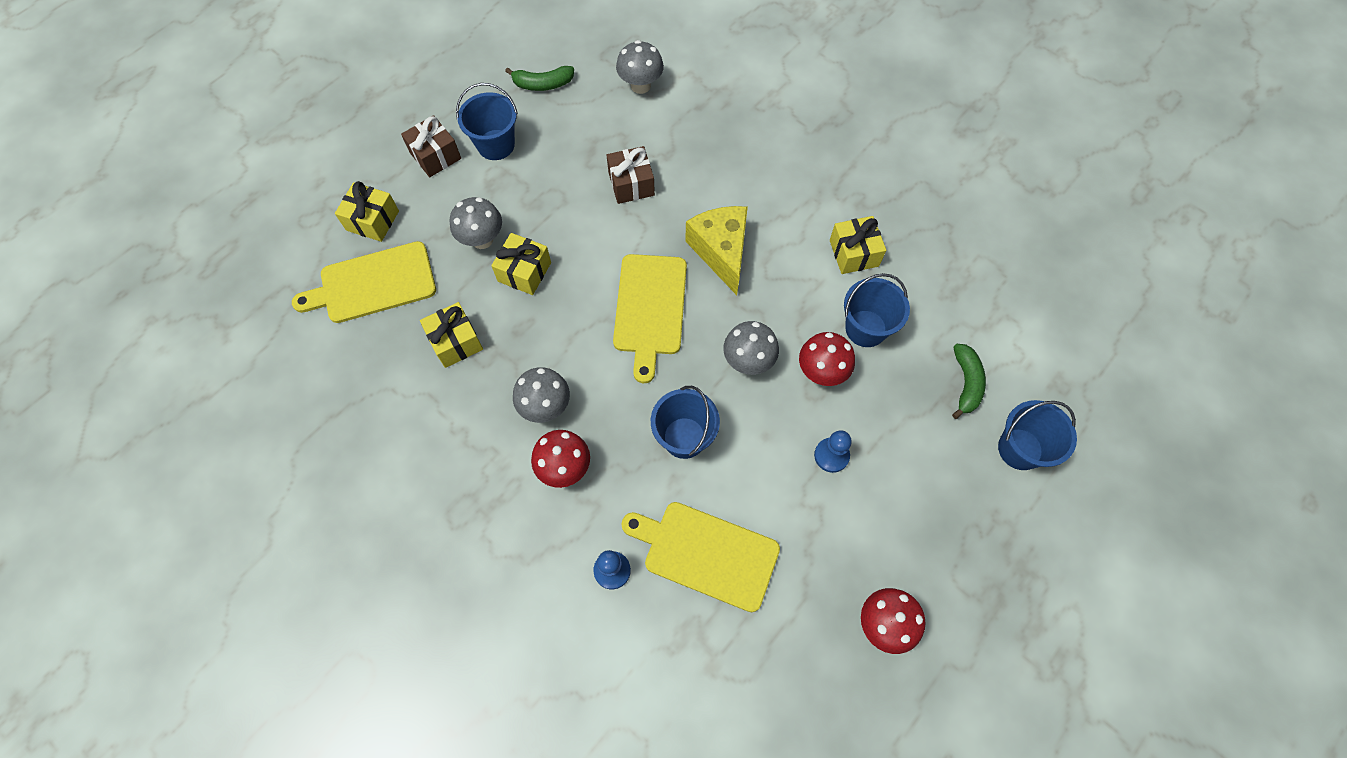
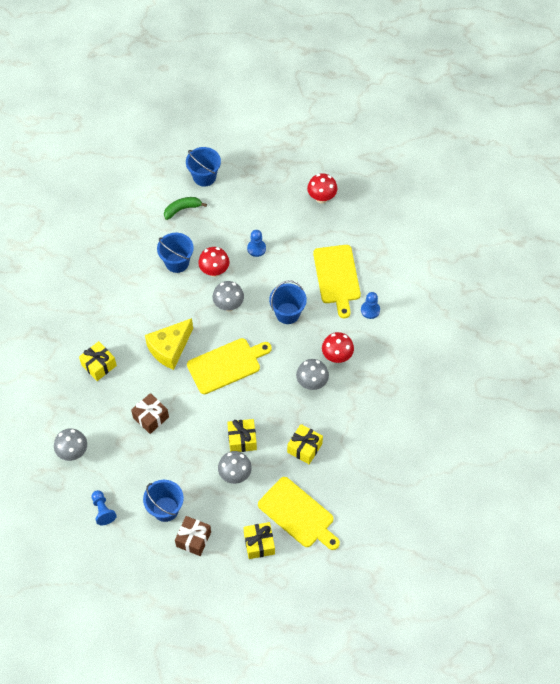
camera: 120 degrees left, 5 degrees down
green banana [505,66,574,91] -> blue pawn [92,490,117,525]
yellow gift [830,216,886,274] -> yellow gift moved to [79,341,117,381]

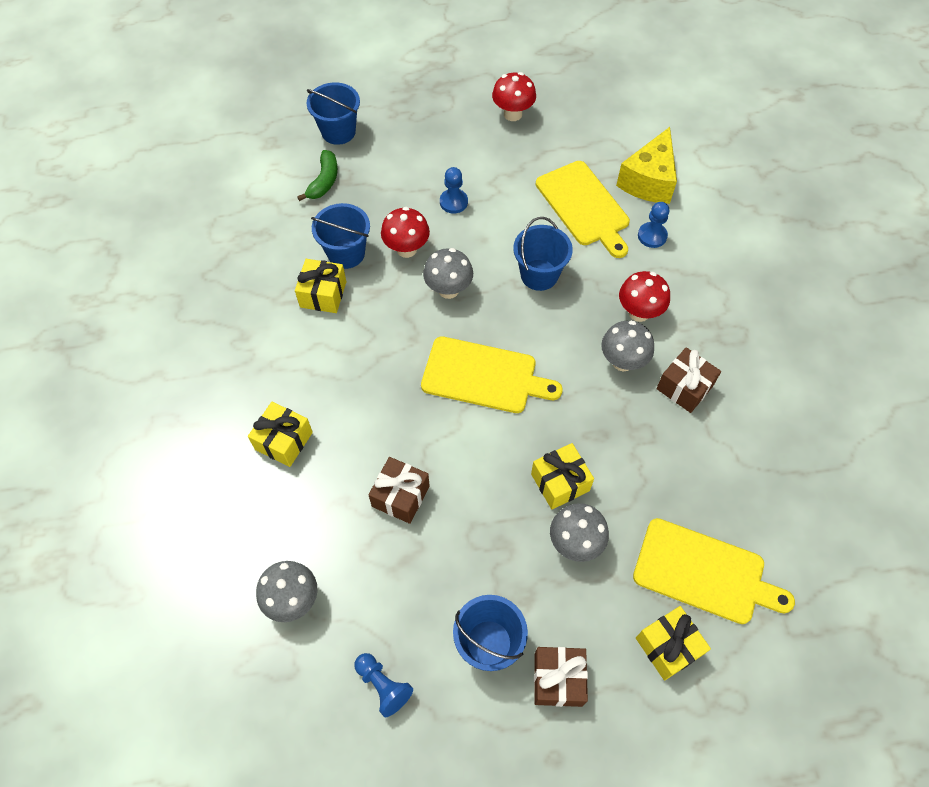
camera: 20 degrees left, 0 degrees up
yellow cheese [145,318,193,370] -> yellow cheese moved to [616,127,677,204]
green banana [164,197,207,220] -> green banana turned 150 degrees clockwise [297,150,338,201]
yellow cutting board [187,338,272,394] -> yellow cutting board turned 60 degrees clockwise [421,336,563,413]
yellow gift [287,424,323,464] -> yellow gift moved to [295,259,346,313]
none -> brown gift [656,347,721,413]

